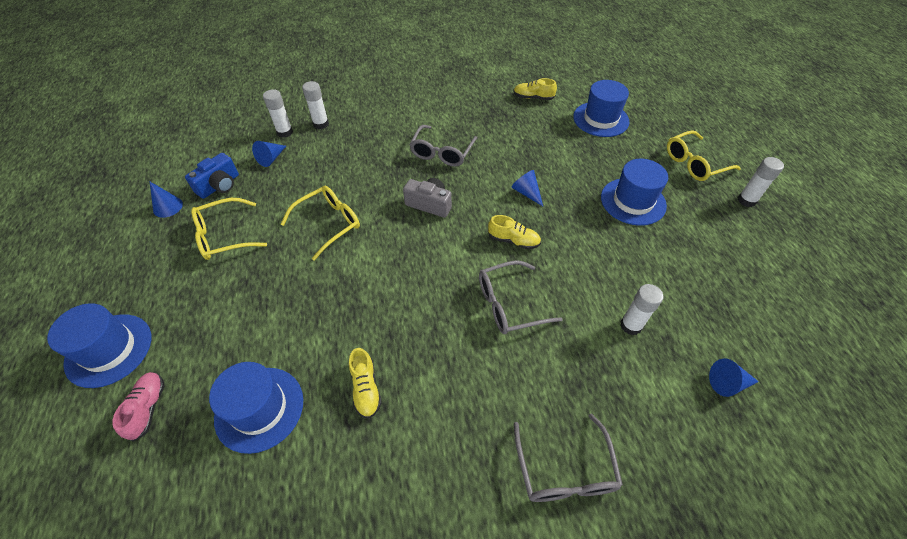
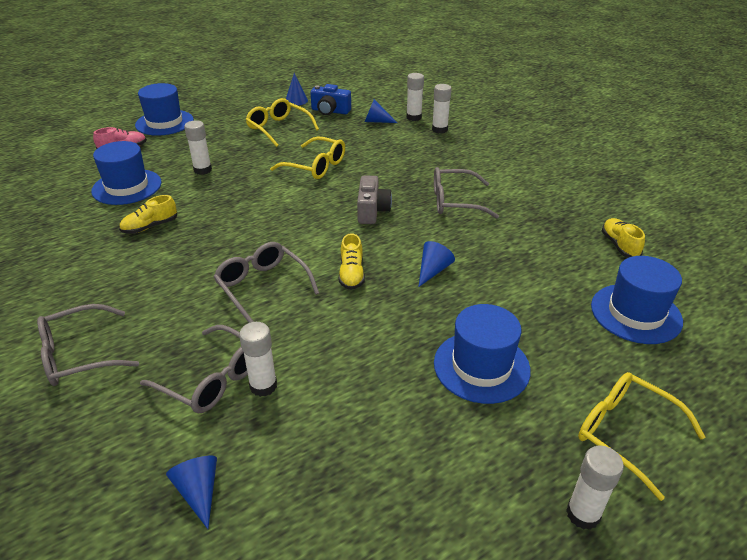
camera: 70 degrees right, 15 degrees down
none -> grey glasses [140,325,248,413]
none -> white glue stick [184,120,212,175]

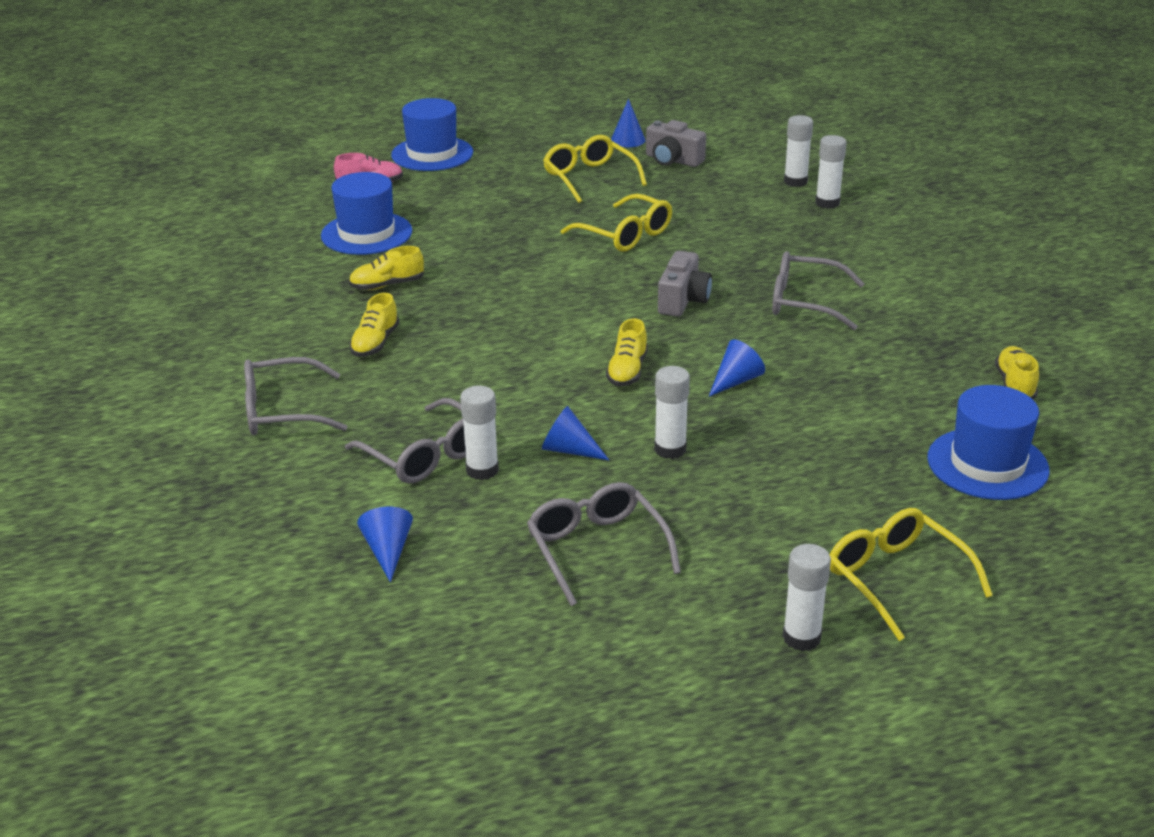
camera: 15 degrees right, 5 degrees down
white glue stick [184,120,212,175] -> white glue stick moved to [654,366,690,459]
grey glasses [213,242,319,323] -> grey glasses moved to [527,482,681,606]
blue camera [310,84,351,115] -> grey camera [646,120,706,167]
blue cone [365,99,397,123] -> blue cone moved to [542,406,609,460]
blue hat [434,304,531,404] -> none
none -> yellow shoe [349,293,399,357]

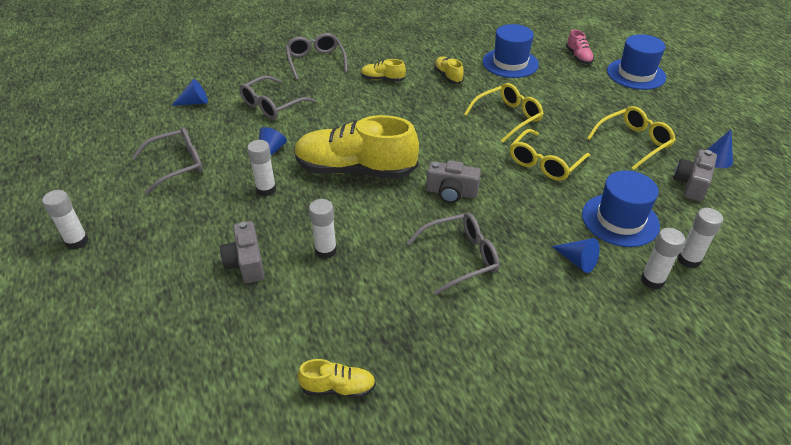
camera: 85 degrees right, 10 degrees up
white glue stick [460,386,499,480] -> white glue stick moved to [309,199,337,259]
yellow shoe [606,318,648,386] -> yellow shoe [294,115,419,179], size x2.28
blue cone [709,339,765,396] -> blue cone moved to [552,238,600,273]
grey glasses [772,251,865,330] -> grey glasses turned 60 degrees clockwise [407,213,499,295]
yellow glasses [830,508,993,641] -> yellow glasses moved to [464,83,544,142]
blue hat [927,385,1050,500] -> blue hat moved to [582,170,660,247]
none -> grey camera [220,221,264,283]

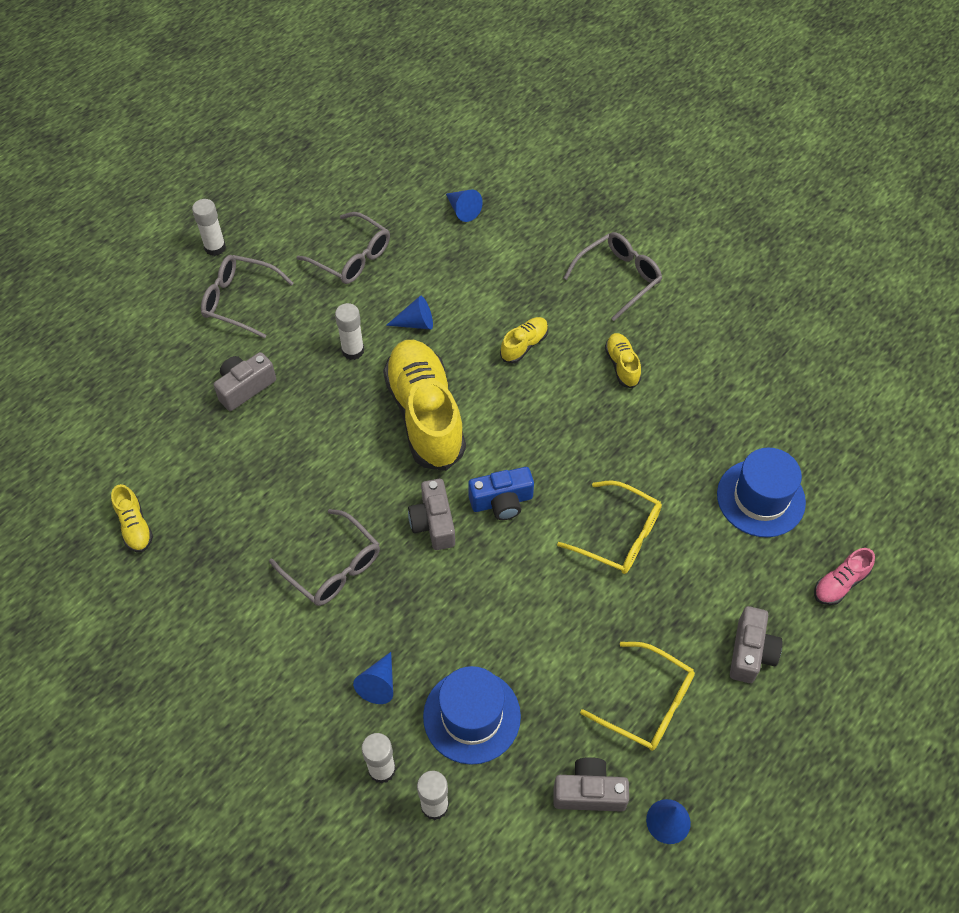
camera: 65 degrees right, 15 degrees up
grey glasses [239,76,316,119] -> grey glasses moved to [201,255,294,338]
white glue stick [309,199,337,259] -> none
yellow shoe [434,57,464,84] -> yellow shoe moved to [500,317,548,363]
yellow glasses [510,129,590,181] -> none
blue hat [607,34,666,90] -> none
none -> blue camera [468,467,534,520]
none -> grey camera [730,606,782,683]

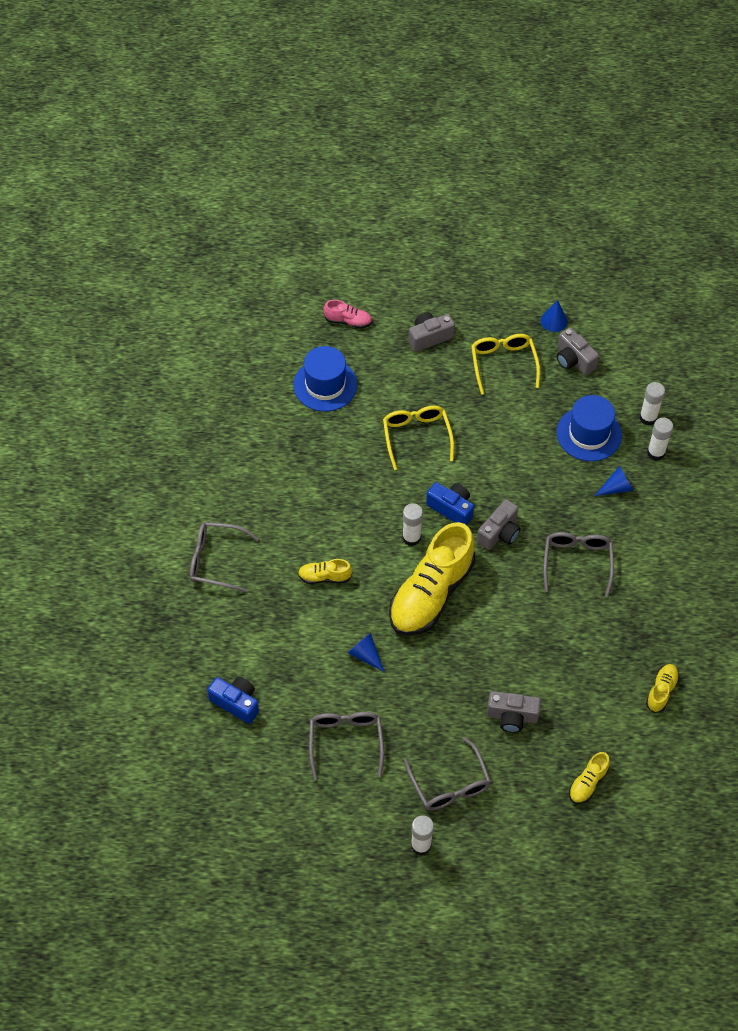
camera: 130 degrees left, 0 degrees up
white glue stick [335,303,364,360] -> white glue stick moved to [402,503,423,546]
blue cone [446,190,483,222] -> blue camera [207,677,259,724]
yellow shoe [605,333,641,388] -> yellow shoe moved to [569,752,610,804]

